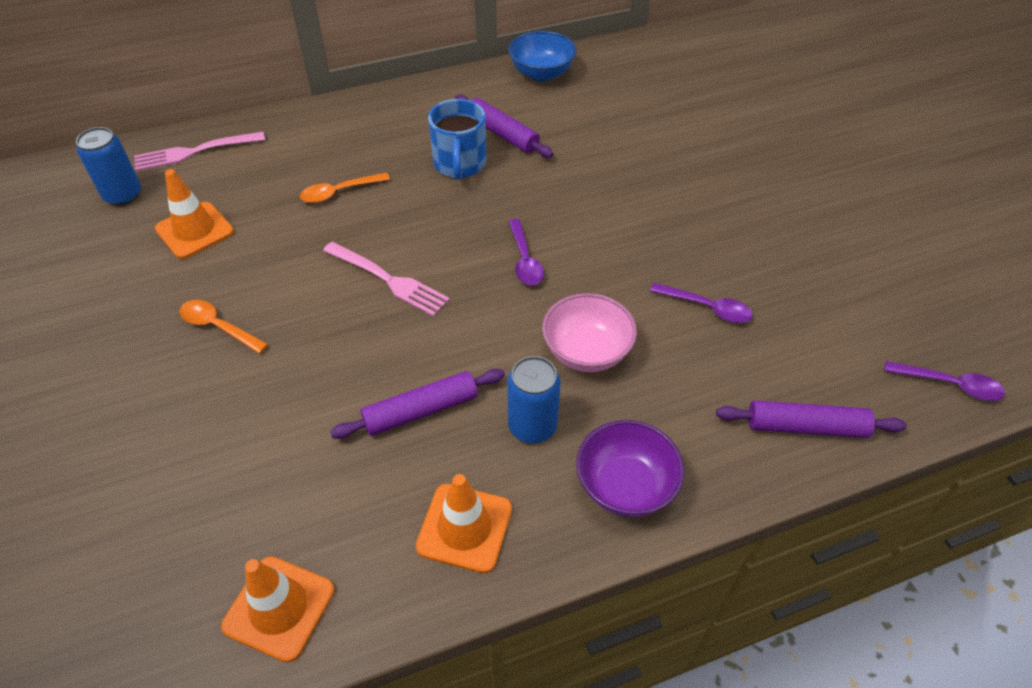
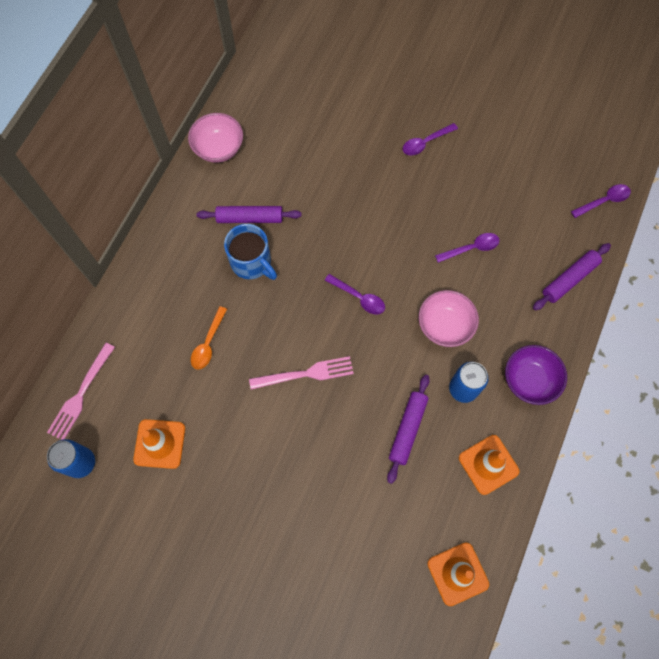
camera: 45 degrees left, 20 degrees up
orange spoon [179,300,268,354] -> none
blue bowl [509,31,576,81] -> pink bowl [188,113,243,163]
none -> purple spoon [403,123,458,155]

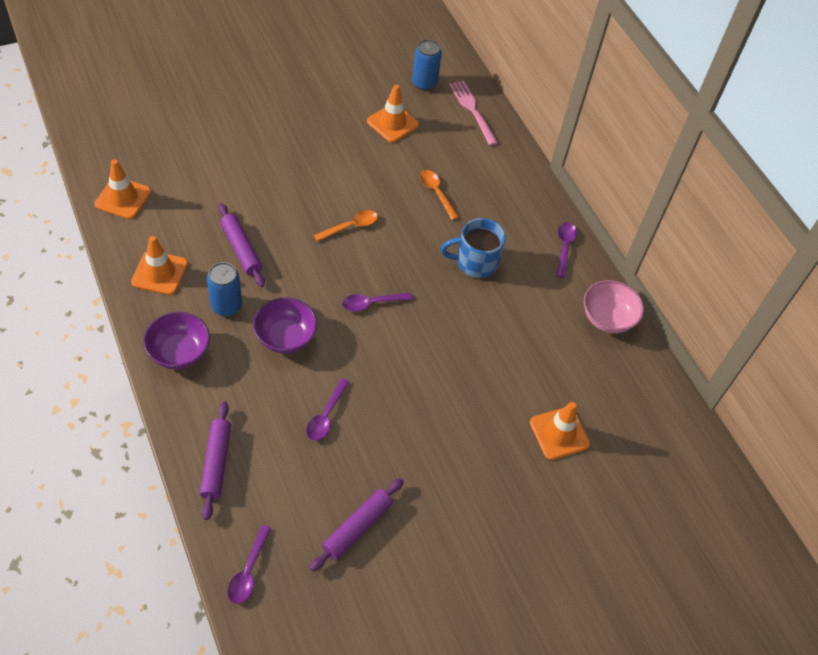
camera: 125 degrees right, 15 degrees down
purple rolling pin [196,206,302,223] -> purple rolling pin moved to [310,478,404,572]
pink fork [249,356,354,390] -> orange spoon [314,210,378,242]
purple spoon [403,123,458,155] -> purple spoon moved to [557,222,577,278]
pink bowl [419,290,479,347] -> purple bowl [253,297,317,353]
none -> orange traffic cone [530,402,590,460]

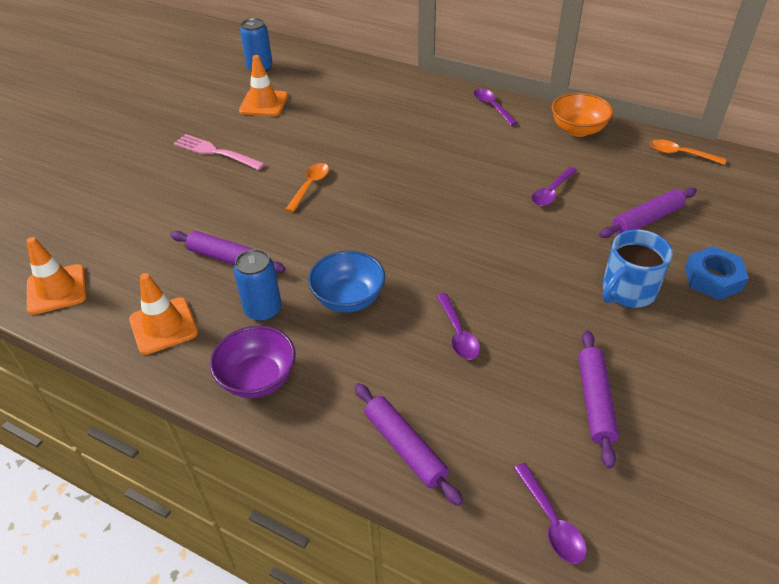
camera: 30 degrees left, 10 degrees down
purple bowl [253,297,317,353] -> blue bowl [308,251,385,312]
purple spoon [342,293,413,312] -> purple spoon moved to [531,167,577,206]
orange spoon [420,170,459,220] -> orange spoon moved to [650,139,726,165]
blue mug [441,218,506,278] -> blue mug moved to [602,229,672,307]
pink fork [449,80,498,146] -> pink fork moved to [173,134,265,170]
orange traffic cone [530,402,590,460] -> purple rolling pin [599,187,697,238]
pink bowl [584,280,644,333] -> orange bowl [552,93,613,137]
none -> blue nut [685,246,749,300]

